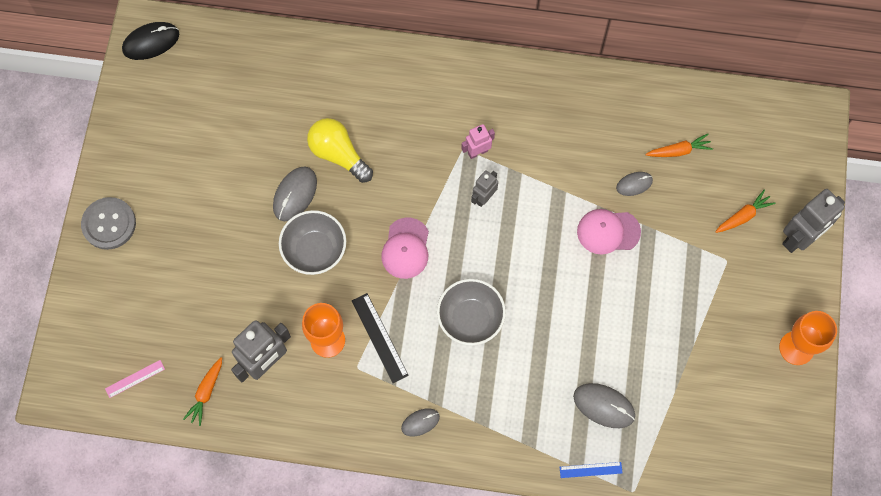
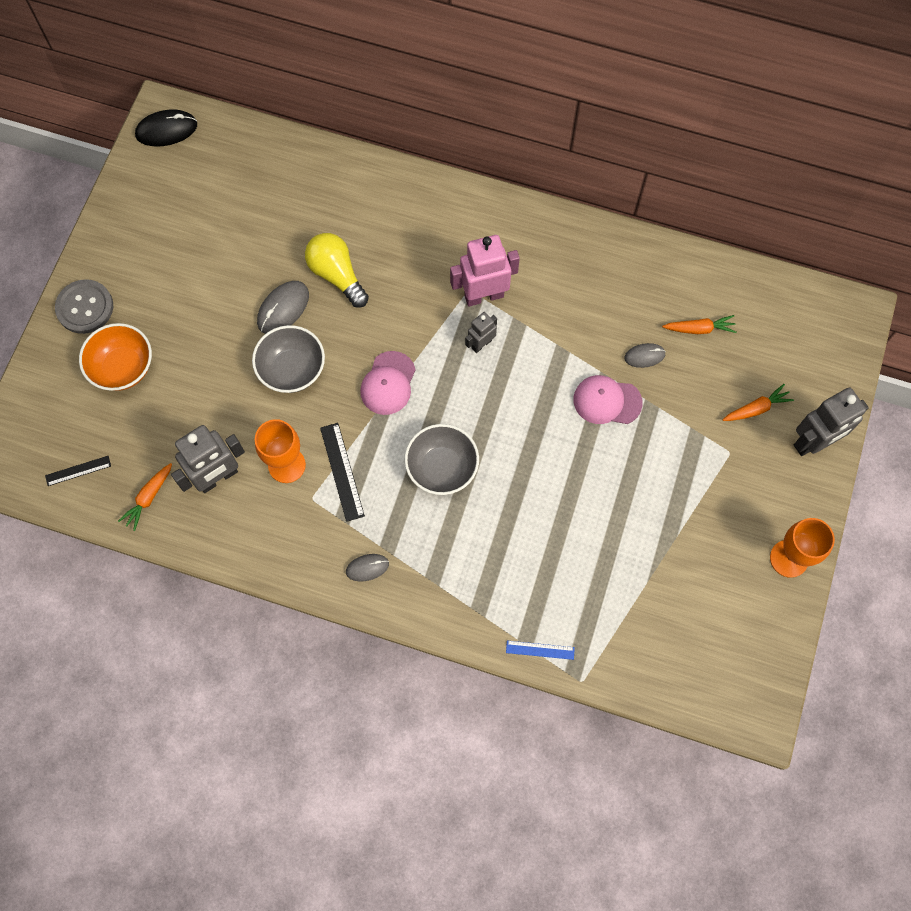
camera: 10 degrees right, 0 degrees up
pink ruler [105,360,165,398] -> black ruler [45,456,111,486]
pink robot [461,124,495,159] -> pink robot [450,235,520,306], size x1.81
grey mouse [573,383,635,428] -> none
none -> orange bowl [79,323,152,391]

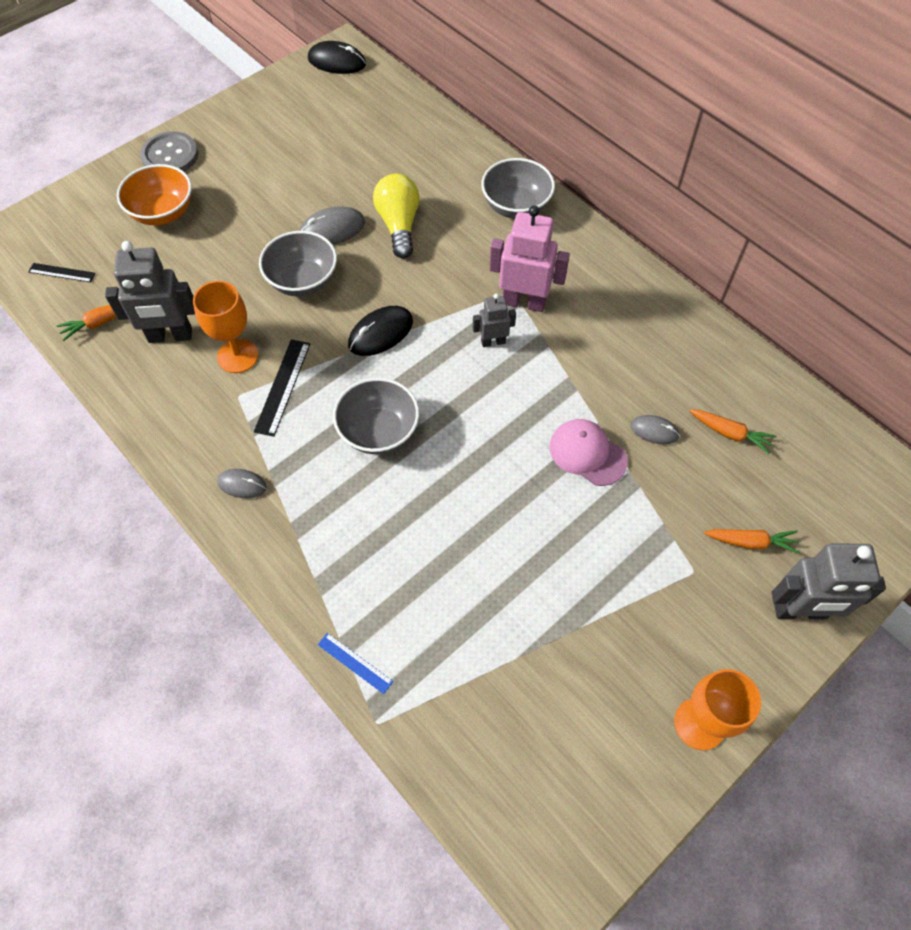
camera: 30 degrees right, 10 degrees down
pink cap [360,351,416,415] -> black mouse [348,306,413,356]
none -> grey bowl [481,158,555,219]

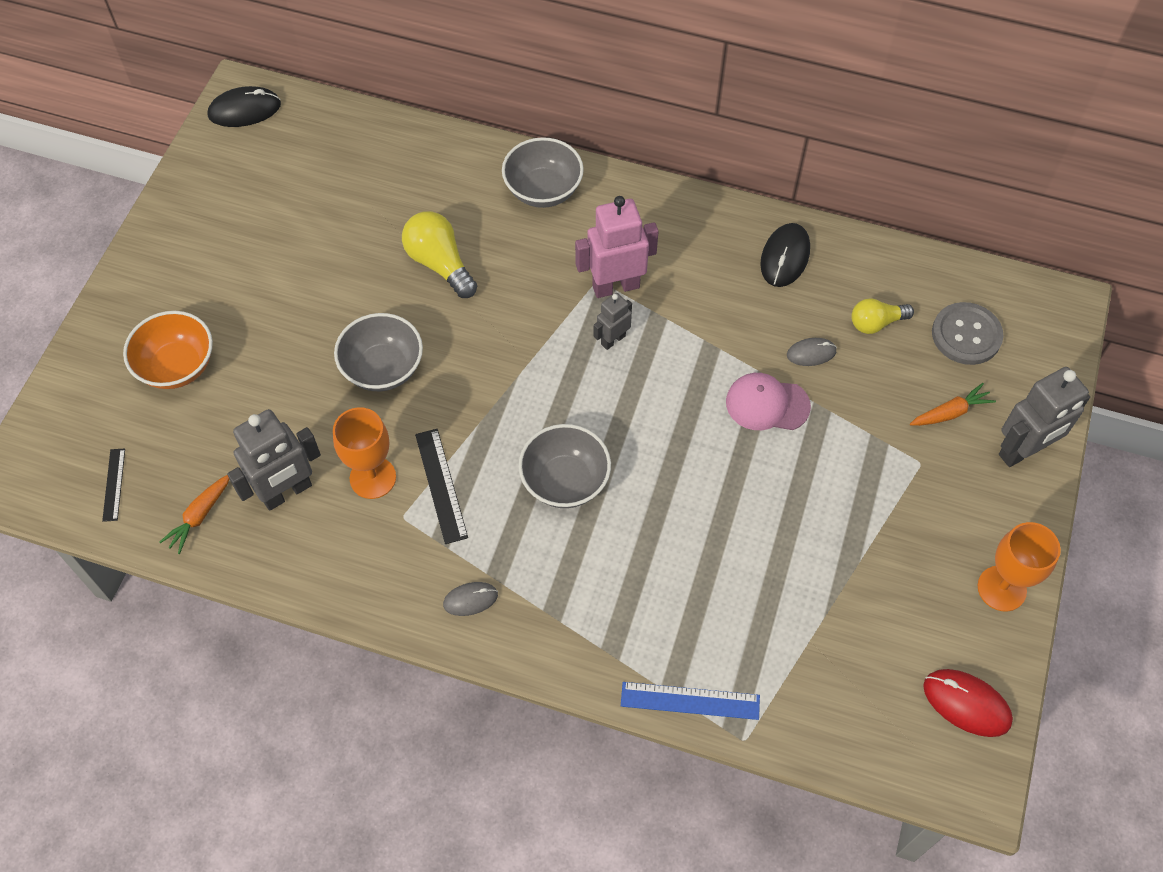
camera: 30 degrees left, 0 degrees up
black ruler [28,263,96,282] -> black ruler turned 75 degrees counterclockwise [102,449,125,522]
grey button [140,131,198,171] -> grey button moved to [932,302,1004,365]
grey mouse [299,206,365,245] -> none
blue ruler [318,633,393,694] -> blue ruler [621,682,760,720], size x1.58
black mouse [348,306,413,356] -> black mouse moved to [760,223,810,287]
orange carrot [690,409,777,454] -> yellow light bulb [851,298,914,334]
none -> red mouse [923,669,1013,737]

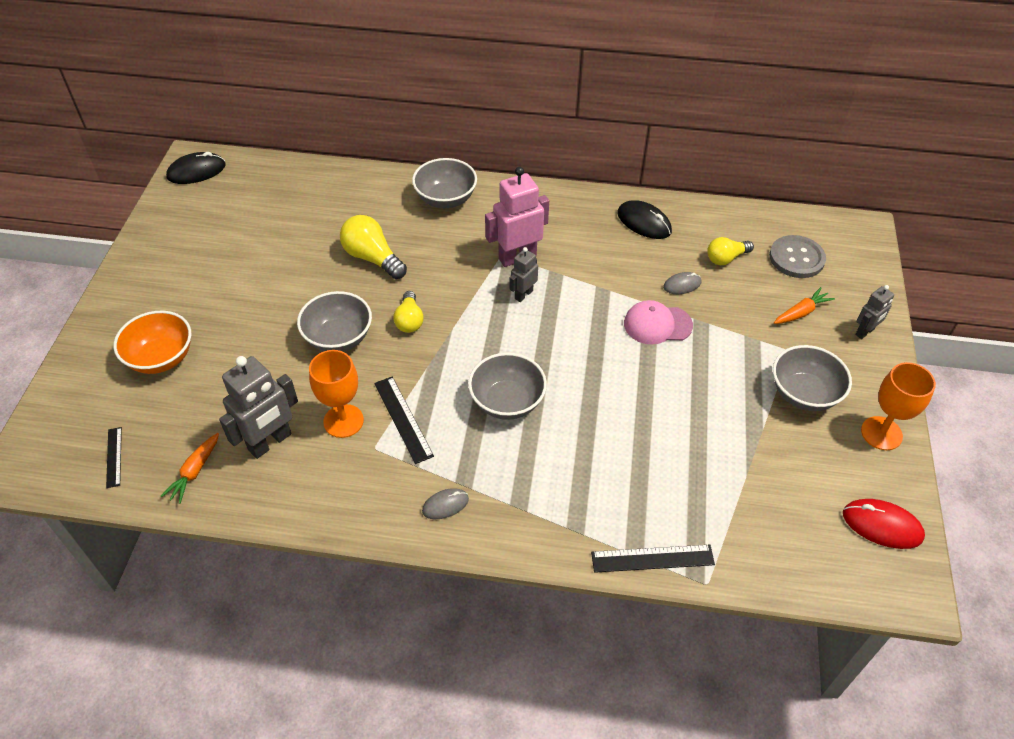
camera: 10 degrees left, 10 degrees down
blue ruler [621,682,760,720] -> black ruler [591,545,715,573]
black mouse [760,223,810,287] -> black mouse turned 60 degrees counterclockwise [617,200,672,239]
grey robot [999,367,1090,467] -> grey robot [855,285,894,339], size x0.55
none -> yellow light bulb [393,291,424,333]
none -> grey bowl [773,345,852,411]

